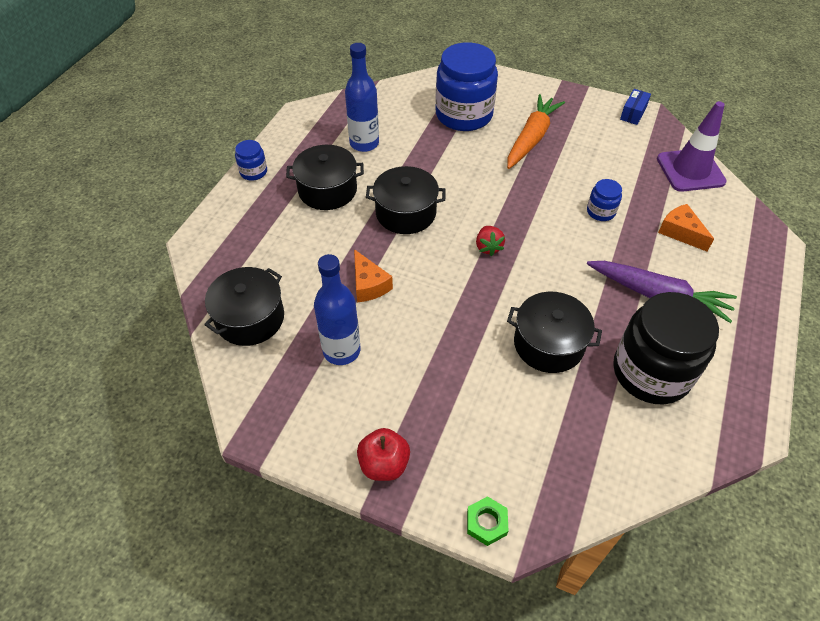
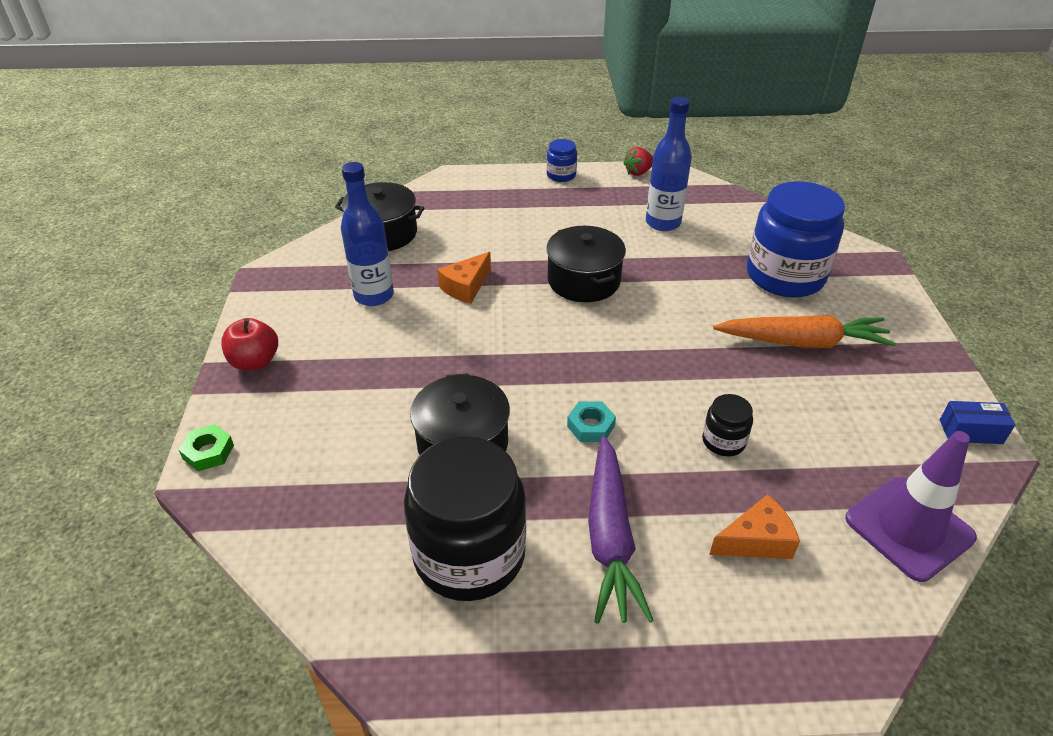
camera: 65 degrees right, 10 degrees down
black pot [286,145,364,210] -> none
red strawberry [476,226,505,256] -> red strawberry moved to [623,147,653,176]
blue jar [587,179,622,221] -> black jar [702,394,753,456]
orange cheese [658,204,714,252] -> orange cheese turned 45 degrees clockwise [709,494,800,559]
none -> turquoise nut [567,401,616,442]

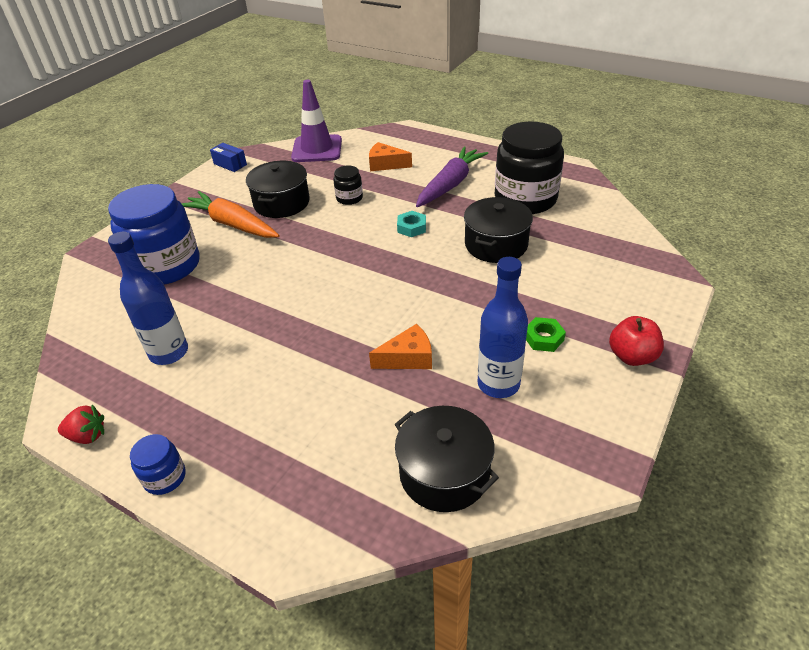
camera: 145 degrees left, 0 degrees up
green nut [179,424,234,471] -> green nut moved to [526,317,566,352]
black pot [546,226,626,302] -> black pot moved to [246,161,310,218]

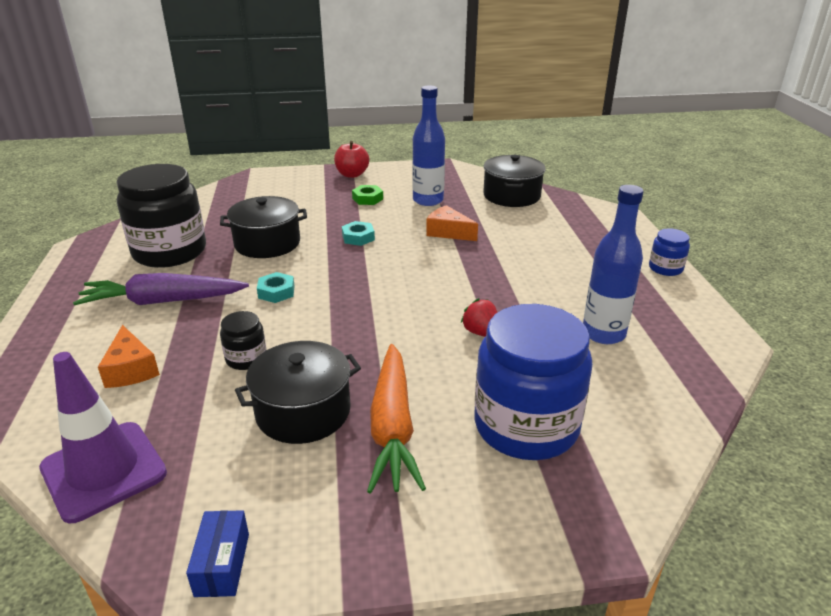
camera: 130 degrees left, 10 degrees down
red strawberry [58,404,104,444] -> red strawberry moved to [461,298,497,337]
none -> turquoise nut [342,221,375,246]

